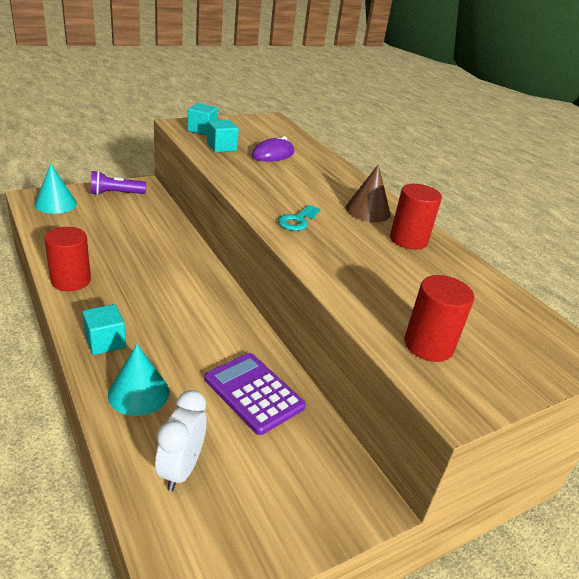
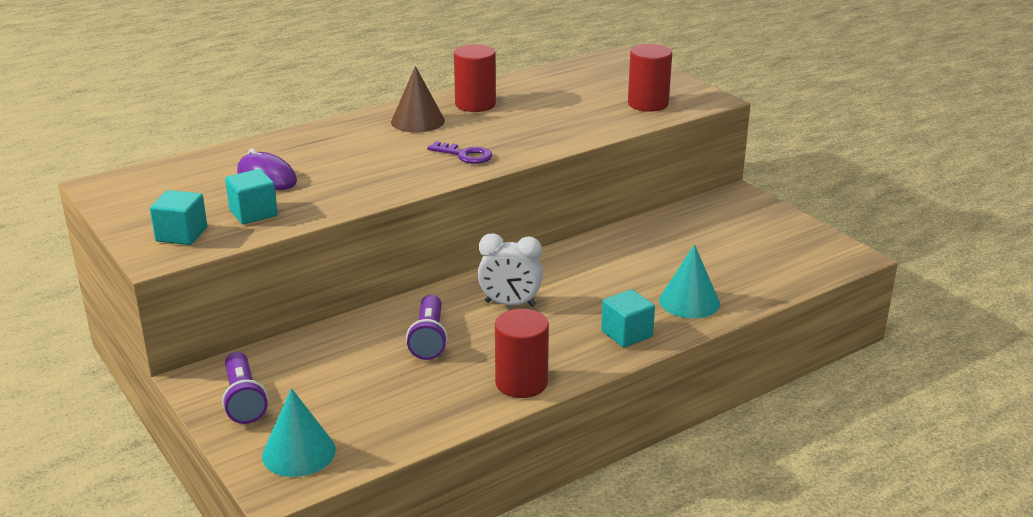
camera: 90 degrees left, 5 degrees down
white clock [155,390,207,491] -> white clock moved to [478,233,543,307]
purple calculator [205,353,306,435] -> none
turquoise key [278,205,320,231] -> purple key [427,141,493,164]
none -> purple flashlight [406,295,448,360]

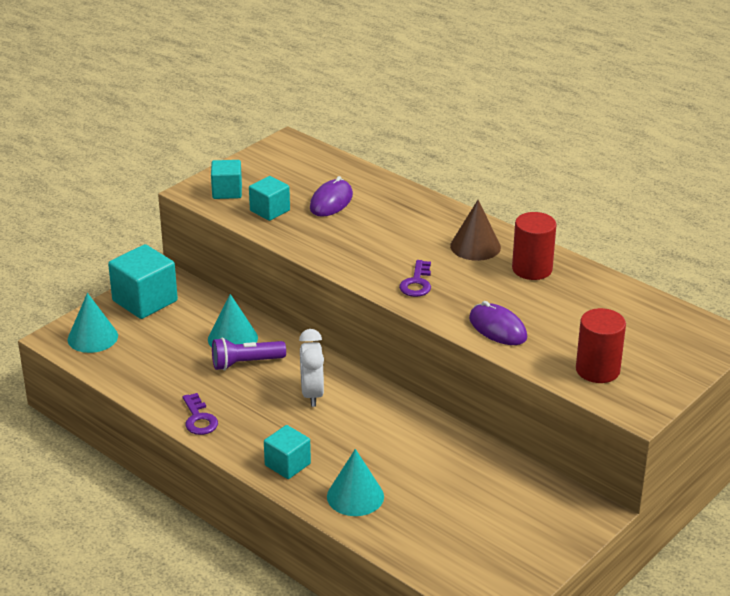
camera: 75 degrees right, 5 degrees up
purple flashlight [222,352,268,424] -> turquoise cube [108,244,178,319]
red cylinder [495,309,549,398] -> purple key [183,393,218,435]
none -> turquoise cone [208,294,258,348]
none -> purple mouse [469,301,527,345]

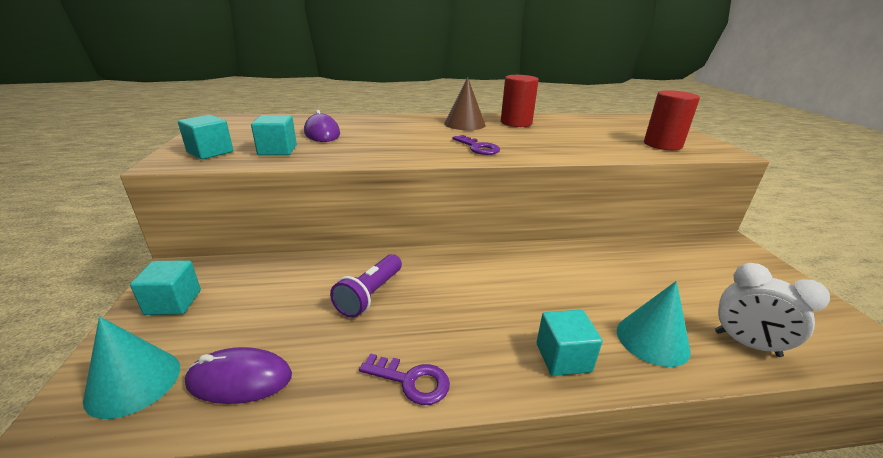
camera: 50 degrees left, 5 degrees down
turquoise cube [108,244,178,319] -> turquoise cube [130,260,201,315], size x0.61
turquoise cone [208,294,258,348] -> none
white clock [299,329,324,407] -> white clock moved to [715,263,830,357]
purple mouse [469,301,527,345] -> purple mouse moved to [185,347,292,404]

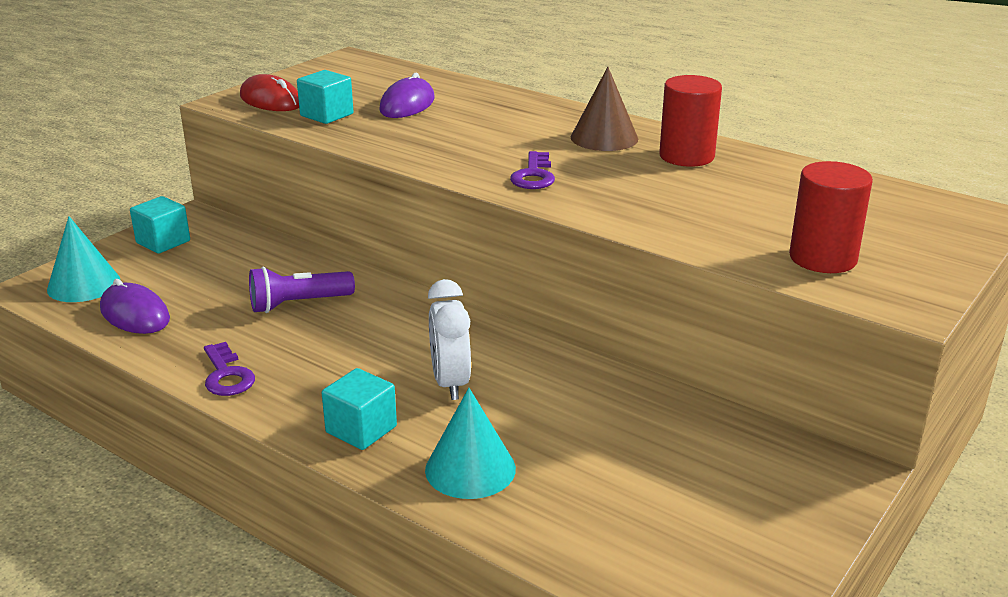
camera: 45 degrees right, 0 degrees up
turquoise cube [178,115,233,159] -> red mouse [240,74,299,111]
white clock [715,263,830,357] -> white clock moved to [428,279,471,400]

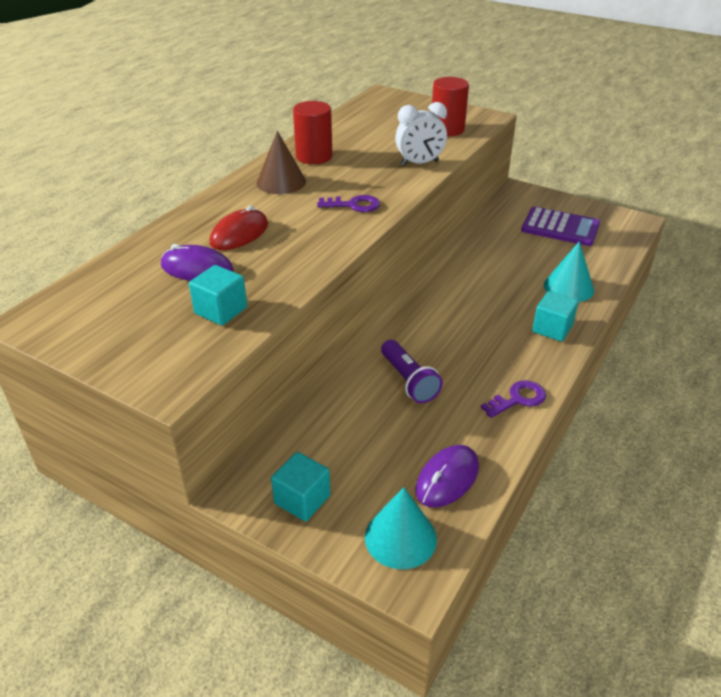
camera: 95 degrees left, 10 degrees up
red mouse [240,74,299,111] -> red mouse moved to [209,206,268,250]
white clock [428,279,471,400] -> white clock moved to [395,102,447,166]
none -> purple calculator [521,207,600,246]

